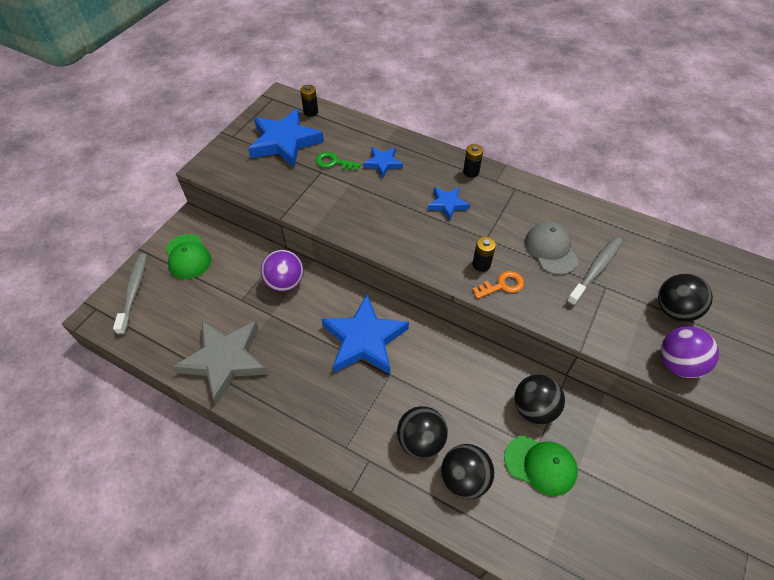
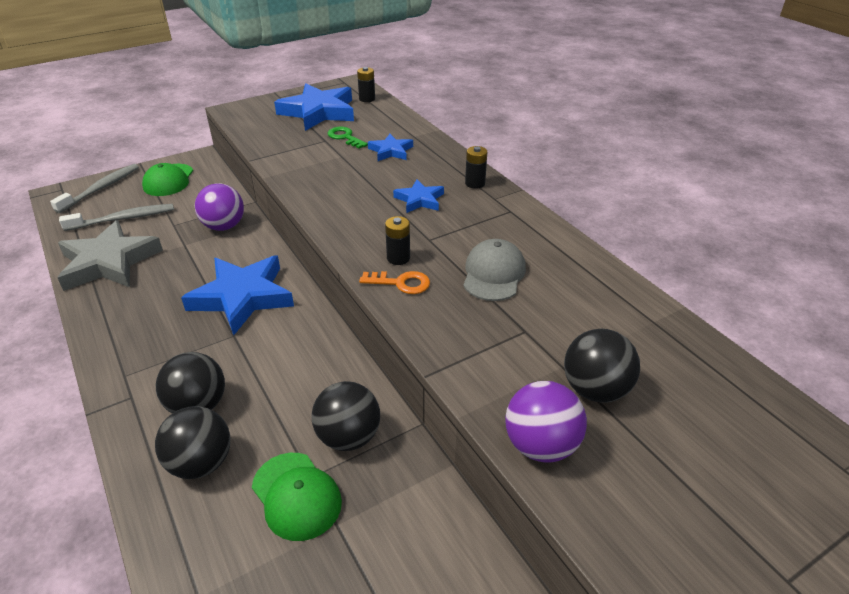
camera: 30 degrees right, 15 degrees down
grey toothbrush [567,237,622,306] -> grey toothbrush moved to [59,204,174,231]

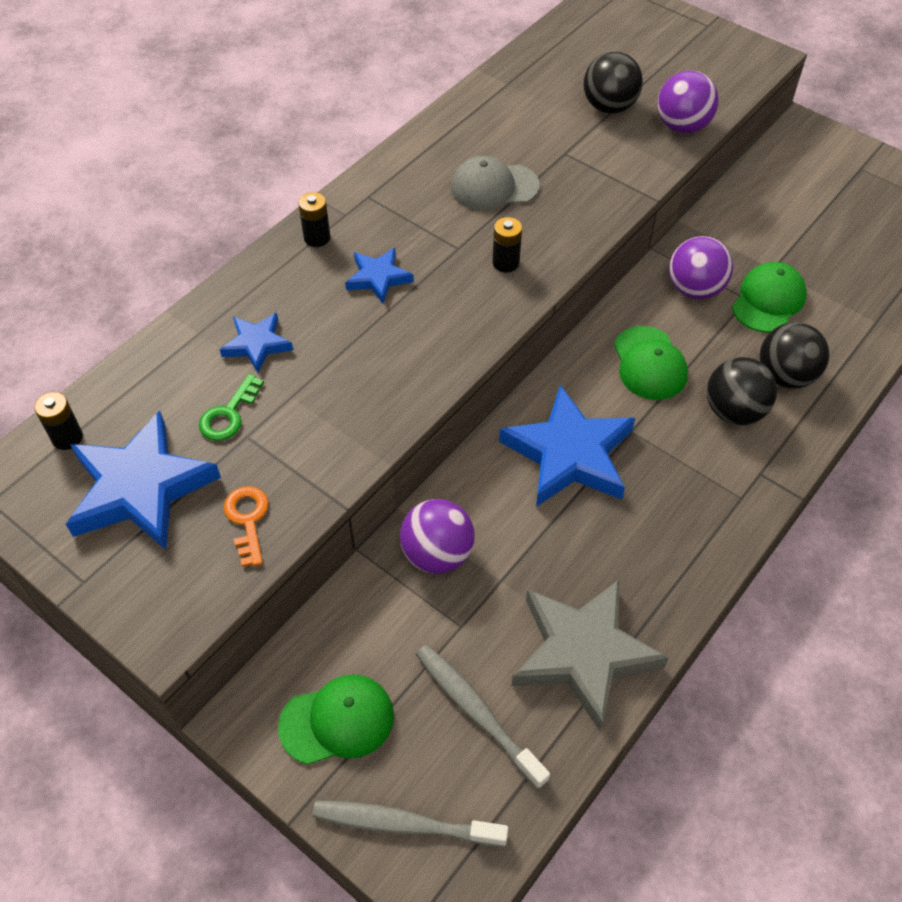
camera: 110 degrees left, 15 degrees up
black ball [311,381,380,451] -> purple ball [669,236,733,299]
orange key [359,271,430,294] -> orange key moved to [224,486,269,567]
none -> green cap [614,326,688,400]

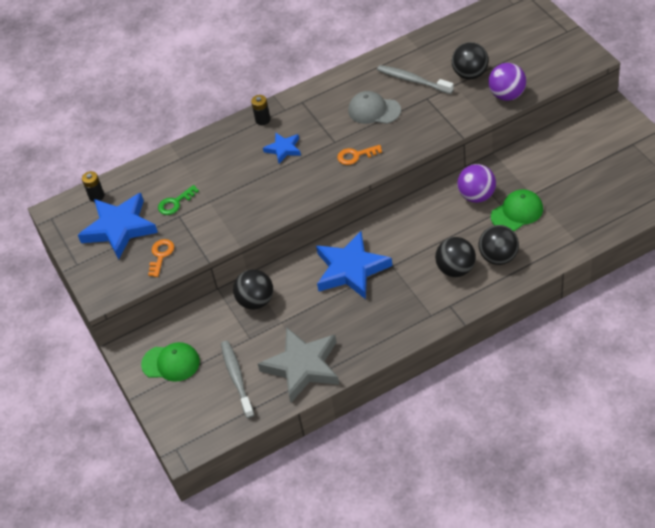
camera: 30 degrees right, 5 degrees down
blue star [219,313,293,373] -> none
grey toothbrush [313,800,508,847] -> grey toothbrush moved to [377,65,454,94]
purple ball [400,499,475,574] -> black ball [233,269,273,310]
black battery [492,217,522,273] -> orange key [337,145,382,165]
green cap [614,326,688,400] -> none

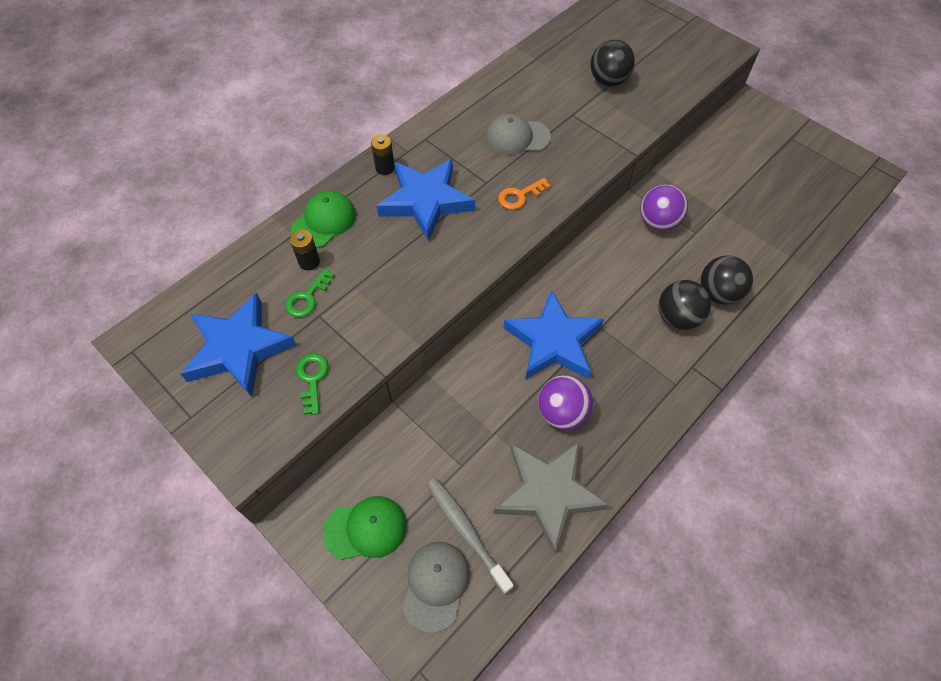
camera: 25 degrees left, 10 degrees up
black battery [82,171,104,202] -> black battery moved to [290,230,320,270]
orange key [148,239,174,277] -> green key [296,354,328,415]
black ball [233,269,273,310] -> none
blue star [263,132,301,163] -> blue star [377,159,475,241], size x1.94
grey toothbrush [377,65,454,94] -> none
purple ball [488,63,526,101] -> purple ball moved to [538,375,593,430]
green cap [491,189,543,231] -> green cap moved to [291,191,356,248]
none -> grey cap [403,542,470,633]

